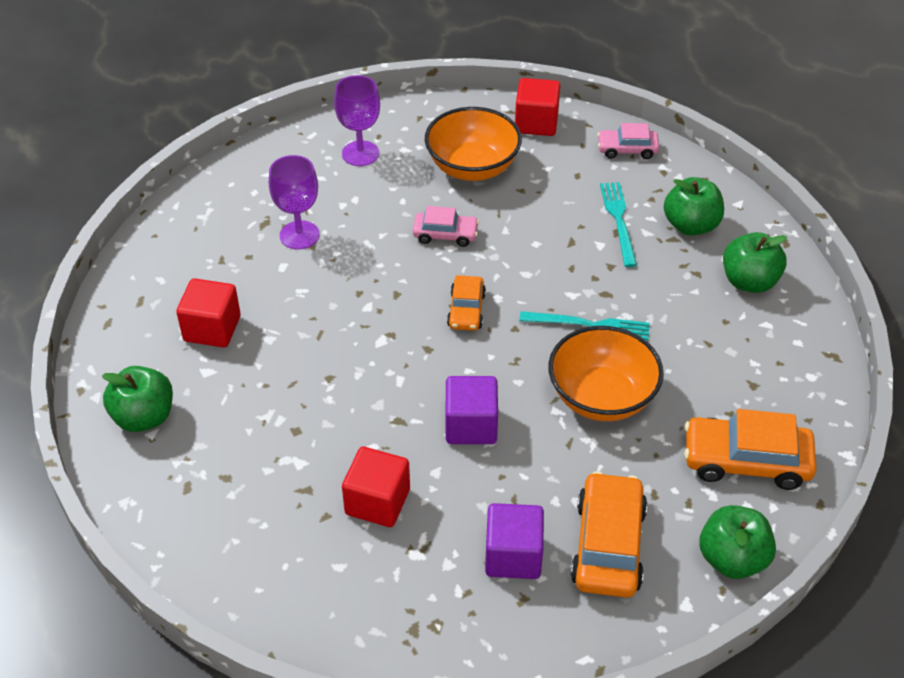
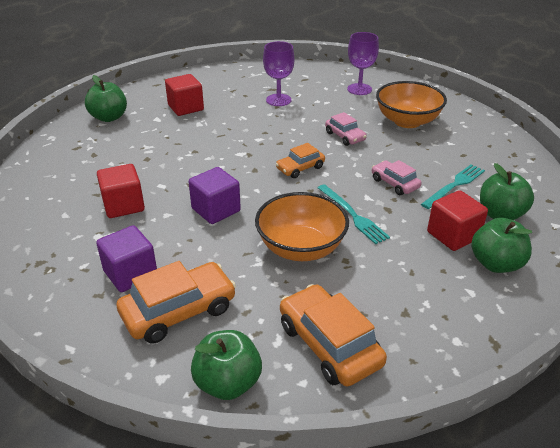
camera: 50 degrees right, 10 degrees down
red cube [515,78,560,136] -> red cube moved to [427,190,488,251]
pink car [597,123,659,159] -> pink car moved to [372,160,422,195]

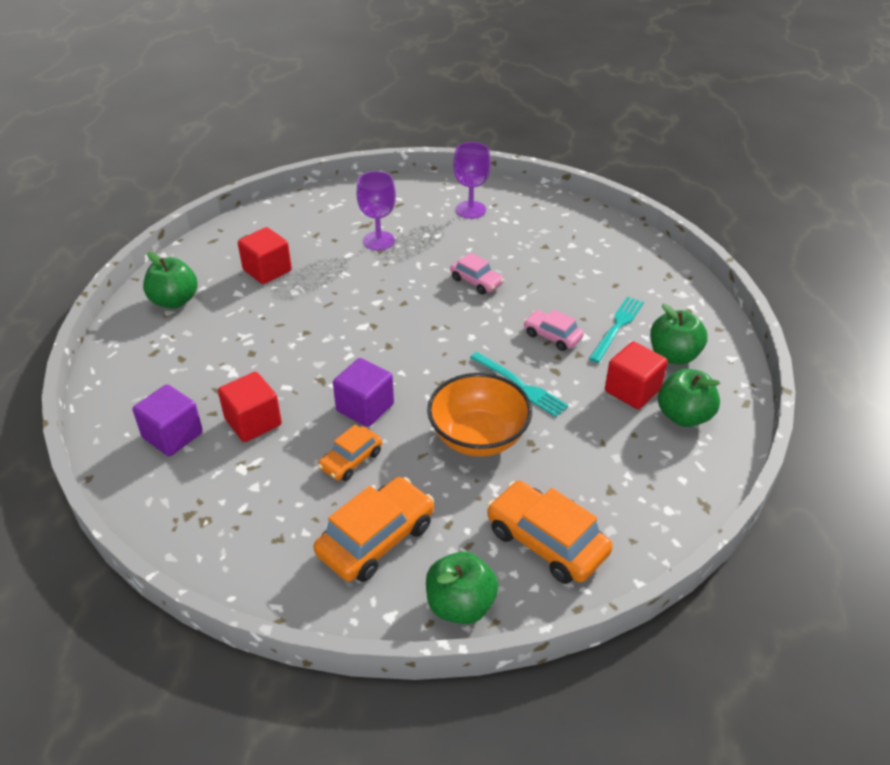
camera: 15 degrees left, 5 degrees up
purple cube [96,225,157,292] -> purple cube moved to [133,384,203,456]
orange car [276,143,325,178] -> orange car moved to [318,425,382,481]
orange bowl [376,81,447,128] -> none

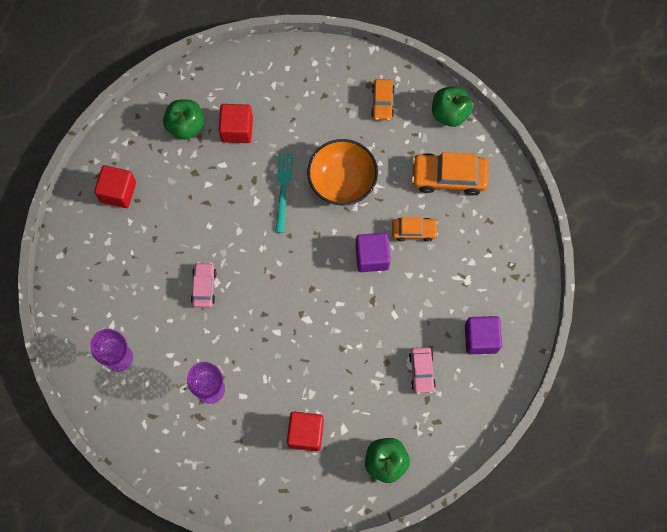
camera: 130 degrees left, 30 degrees up
red cube [218,372,282,442] -> red cube moved to [94,165,136,208]
orange car [487,481,613,584] -> orange car [371,79,395,120], size x0.59
pink car [524,310,584,351] -> pink car moved to [409,347,436,394]
turquoise fork [589,297,644,363] -> none
green apple [658,369,720,427] -> none

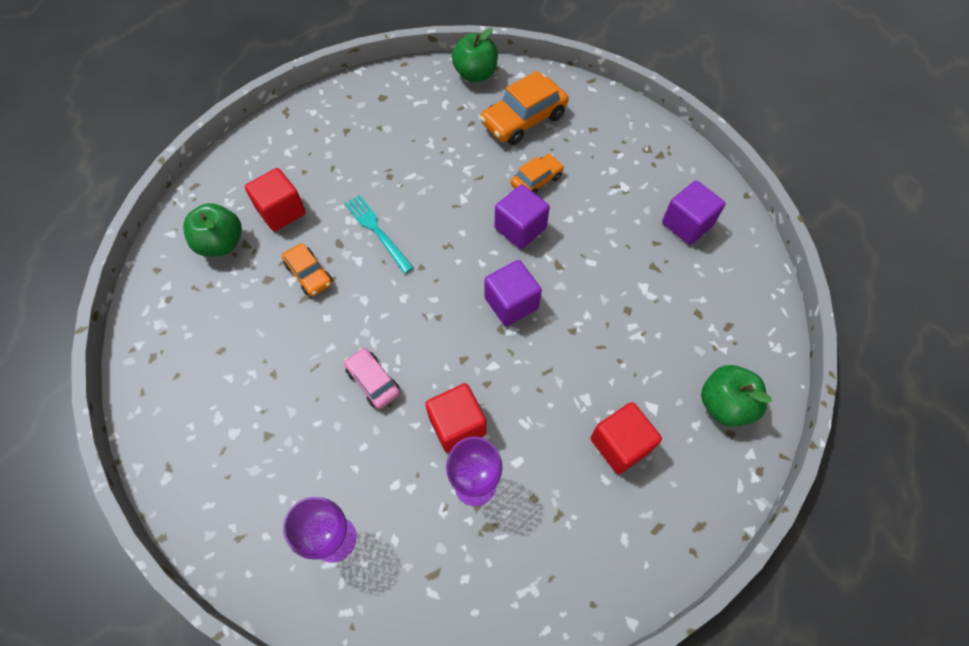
camera: 40 degrees left, 10 degrees down
red cube [94,165,136,208] -> red cube moved to [425,383,486,453]
orange bowl [307,139,378,206] -> none
orange car [371,79,395,120] -> orange car moved to [282,243,332,296]
pink car [409,347,436,394] -> none
none -> purple cube [484,260,542,326]

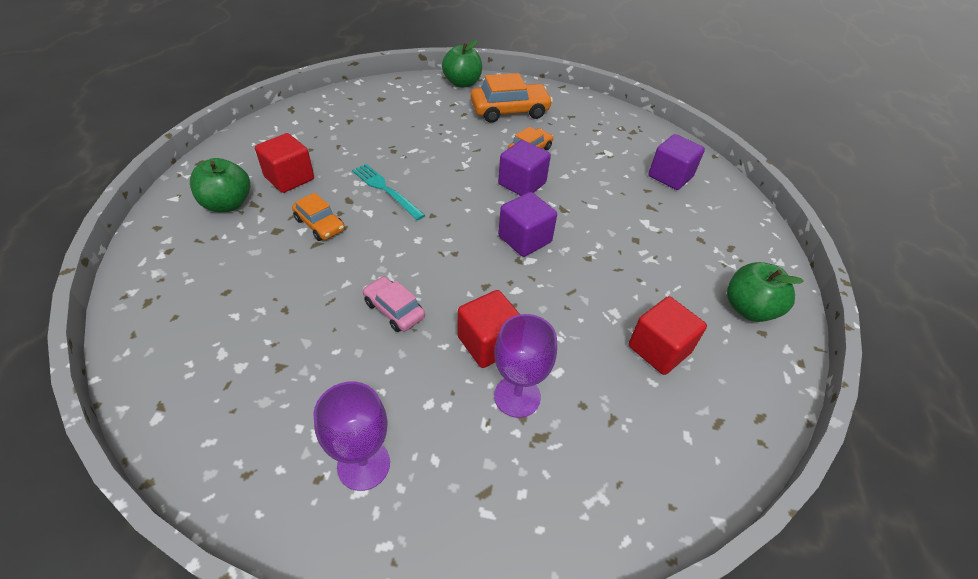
camera: 10 degrees left, 15 degrees down
orange car [480,71,568,145] -> orange car turned 150 degrees counterclockwise [471,73,553,123]

